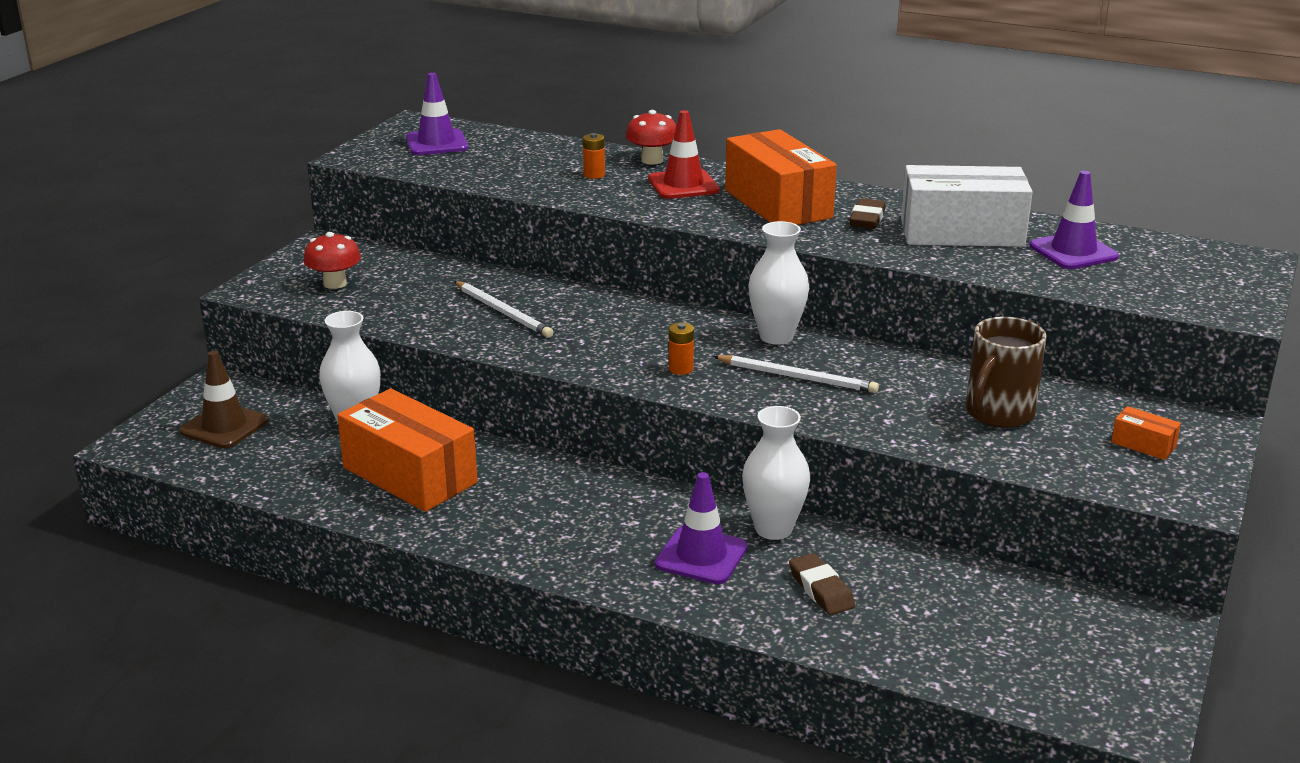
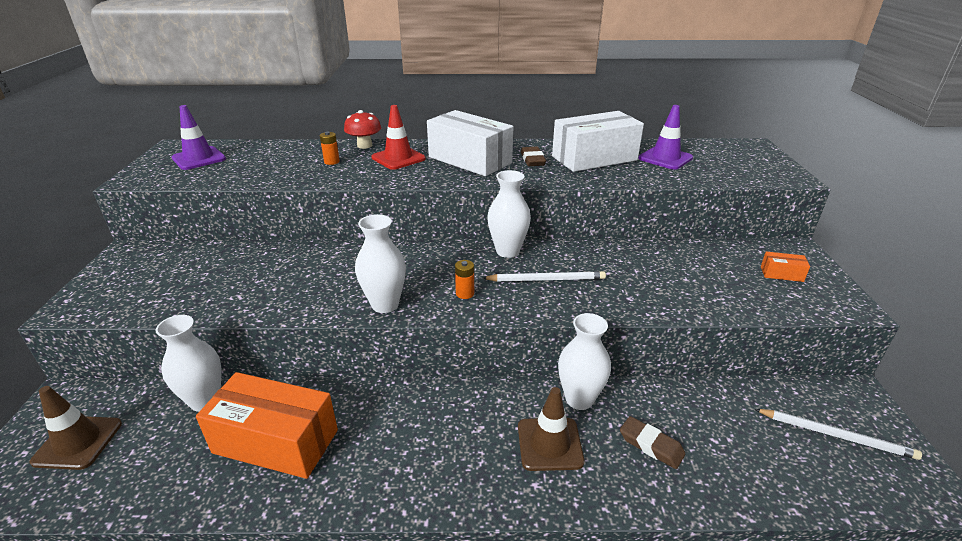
camera: 25 degrees left, 5 degrees up
red mushroom [304,232,361,289] -> none
white pencil [454,281,553,338] -> white pencil moved to [754,409,922,460]
purple traffic cone [655,472,748,584] -> brown traffic cone [518,387,584,471]
orange box [725,129,837,225] -> white box [427,110,513,176]
brown mug [966,317,1047,428] -> none
none -> white vase [355,214,406,313]

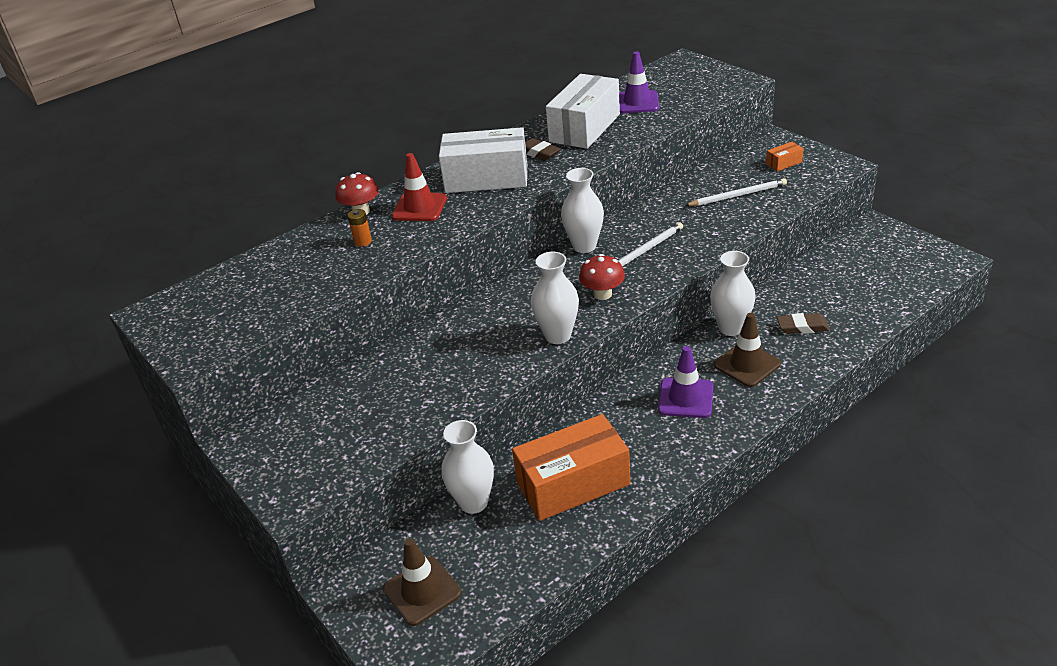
camera: 35 degrees left, 5 degrees up
purple traffic cone [172,105,226,170] -> purple traffic cone moved to [658,346,713,418]
orange battery [455,260,474,299] -> red mushroom [579,254,625,300]
white pencil [754,409,922,460] -> white pencil moved to [685,178,787,206]

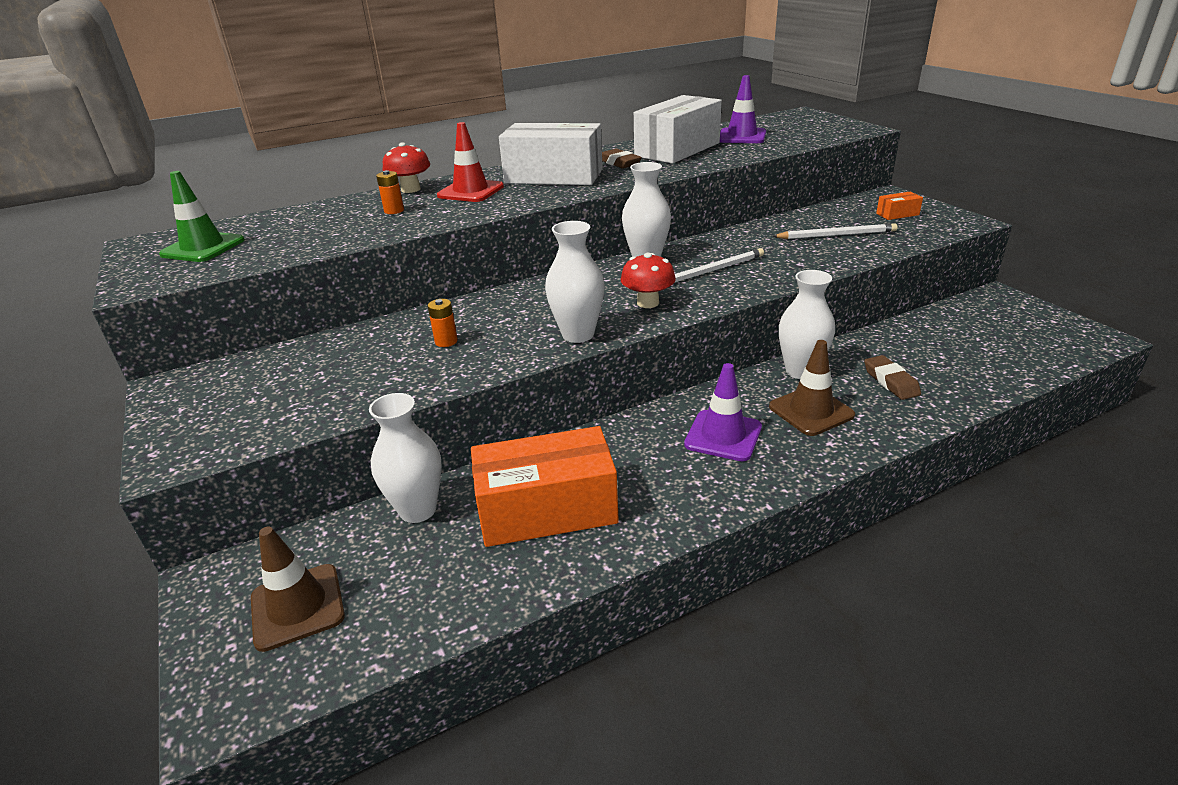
camera: 10 degrees right, 5 degrees down
brown eraser [777,313,830,334] -> brown eraser turned 60 degrees clockwise [864,355,921,400]
none -> green traffic cone [159,171,245,262]
none -> orange battery [428,299,458,347]

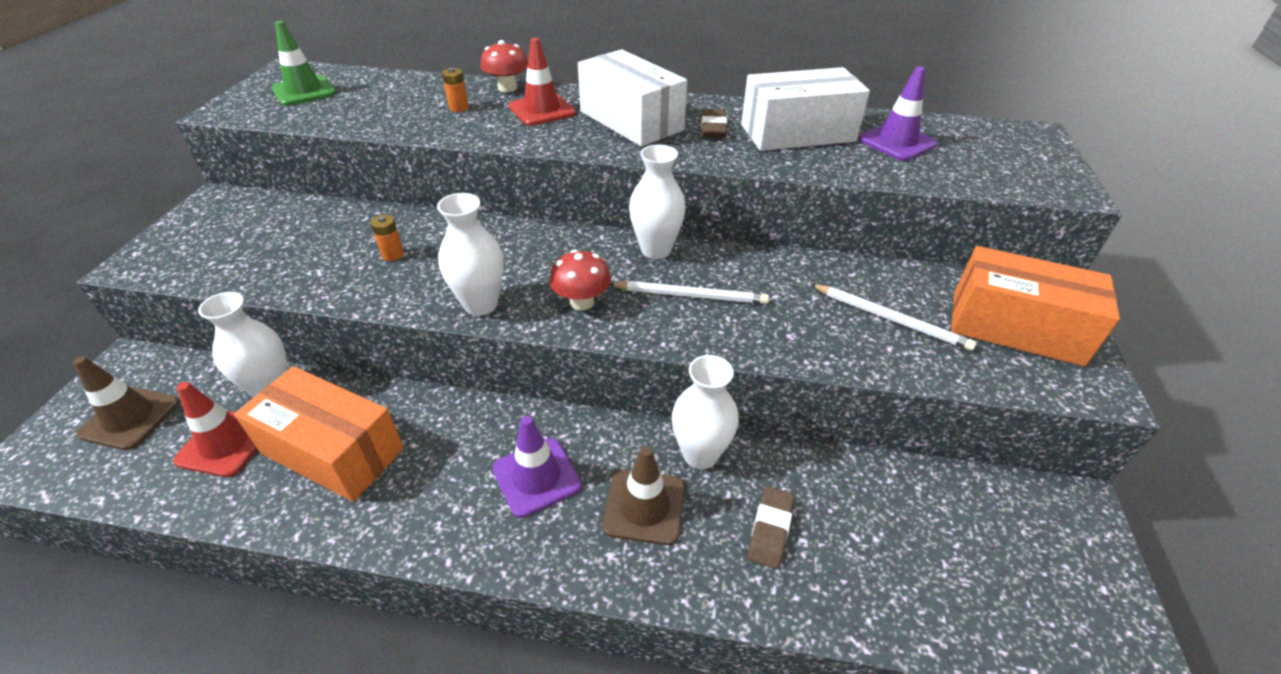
camera: 35 degrees right, 10 degrees up
orange box [876,191,923,220] -> orange box [951,246,1120,366], size x2.41
none -> red traffic cone [173,382,257,477]

